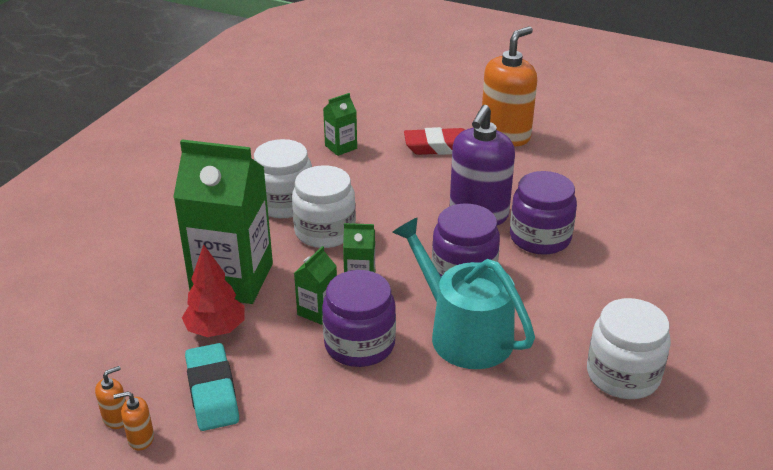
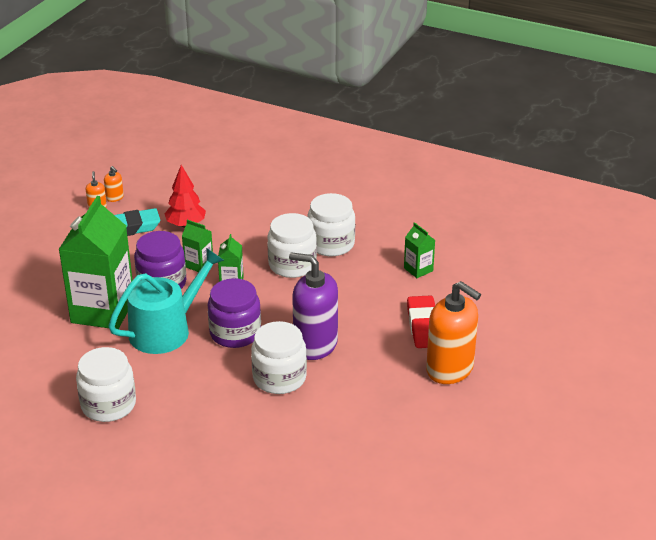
camera: 90 degrees right, 0 degrees up
green carton [173,140,273,304] -> green carton moved to [58,196,132,329]
purple jar [510,171,577,255] -> white jar [251,321,307,394]

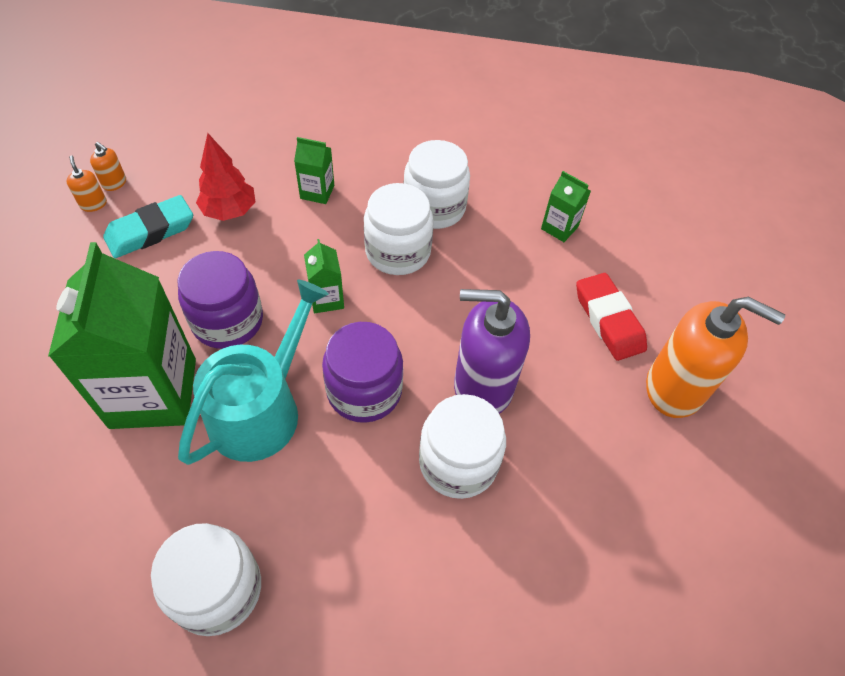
camera: 20 degrees left, 20 degrees up
green carton [182,220,213,272] -> green carton moved to [294,137,334,204]

